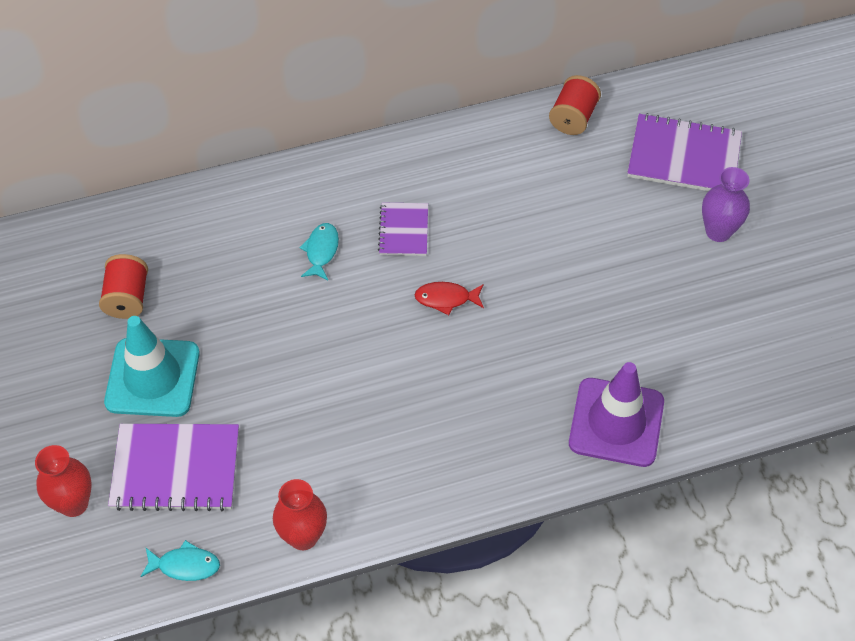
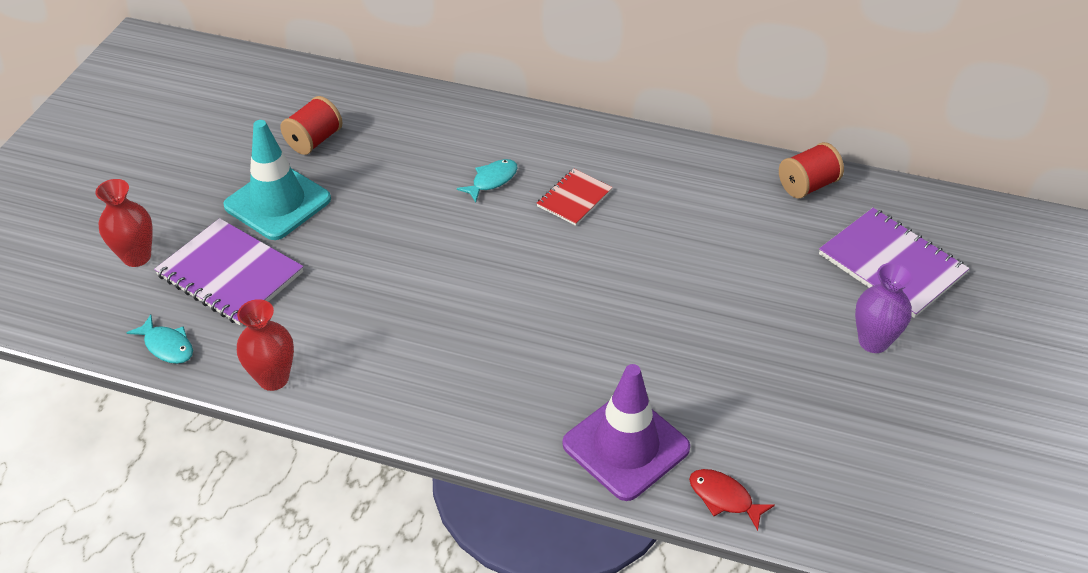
camera: 35 degrees right, 10 degrees down
purple notebook [378,202,428,256] -> red notebook [536,168,613,226]
red fish [415,282,484,315] -> red fish moved to [689,469,775,531]

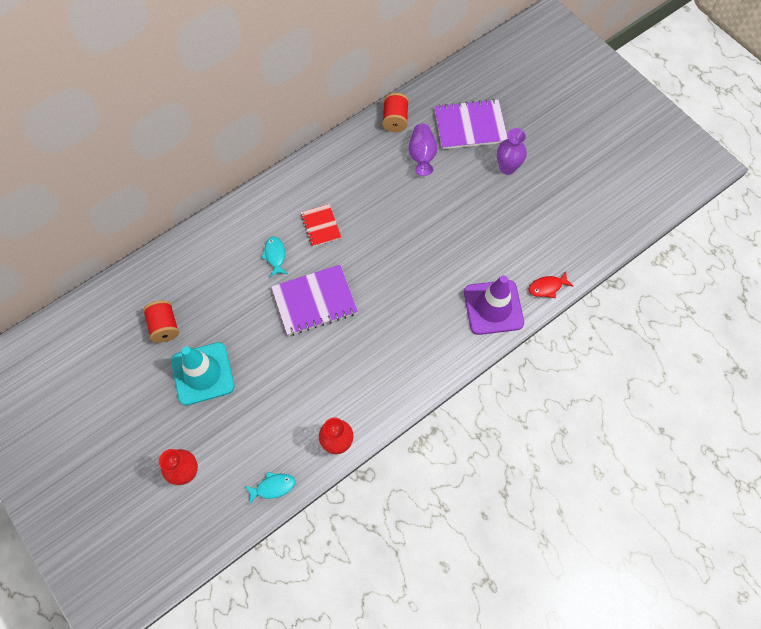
camera: 55 degrees left, 20 degrees up
purple notebook [154,218,303,326] -> purple notebook moved to [271,265,358,336]
none -> purple vase [409,123,438,176]

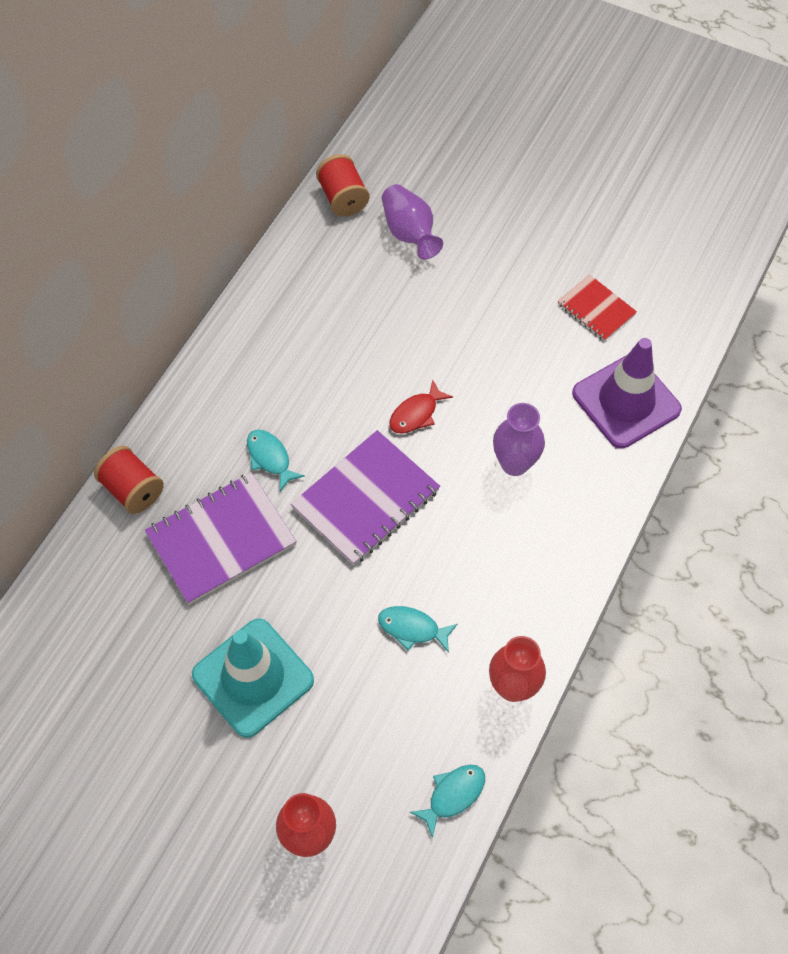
camera: 25 degrees left, 5 degrees down
red spool [143,300,179,343] -> red spool moved to [94,446,164,514]
red notebook [301,204,341,247] -> red notebook moved to [558,275,637,341]
purple notebook [434,99,508,149] -> purple notebook moved to [145,472,297,605]
purple vase [497,128,527,175] -> purple vase moved to [493,403,545,476]
red fish [529,271,574,298] -> red fish moved to [389,380,453,434]
none -> turquoise fish [378,606,458,653]

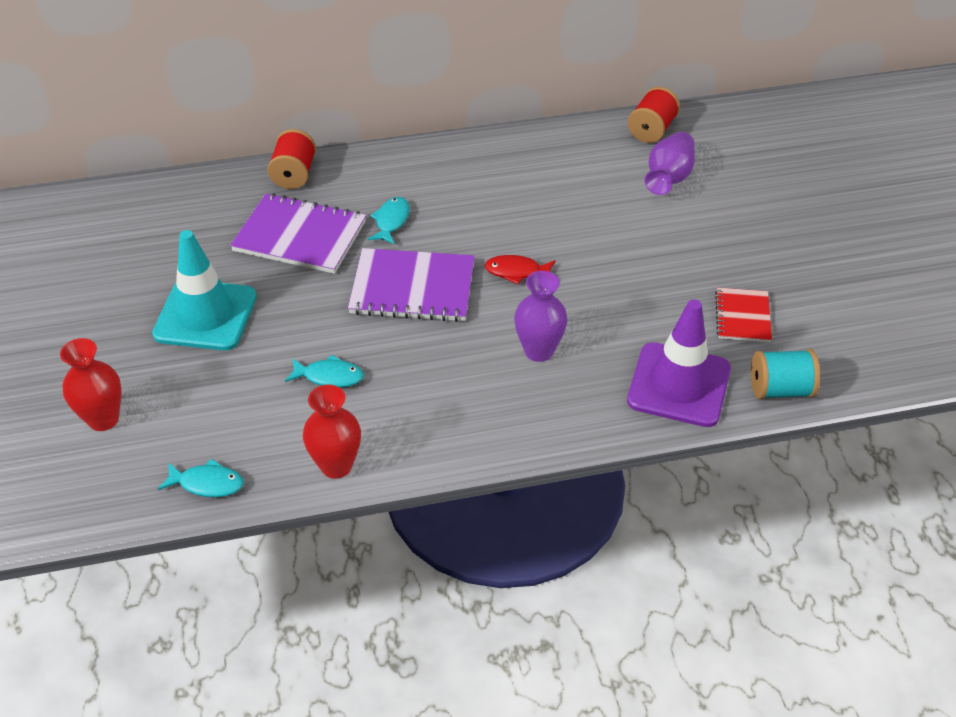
camera: 50 degrees right, 15 degrees down
turquoise fish [378,606,458,653] -> turquoise fish turned 120 degrees clockwise [285,355,364,388]
none -> turquoise spool [751,349,820,399]

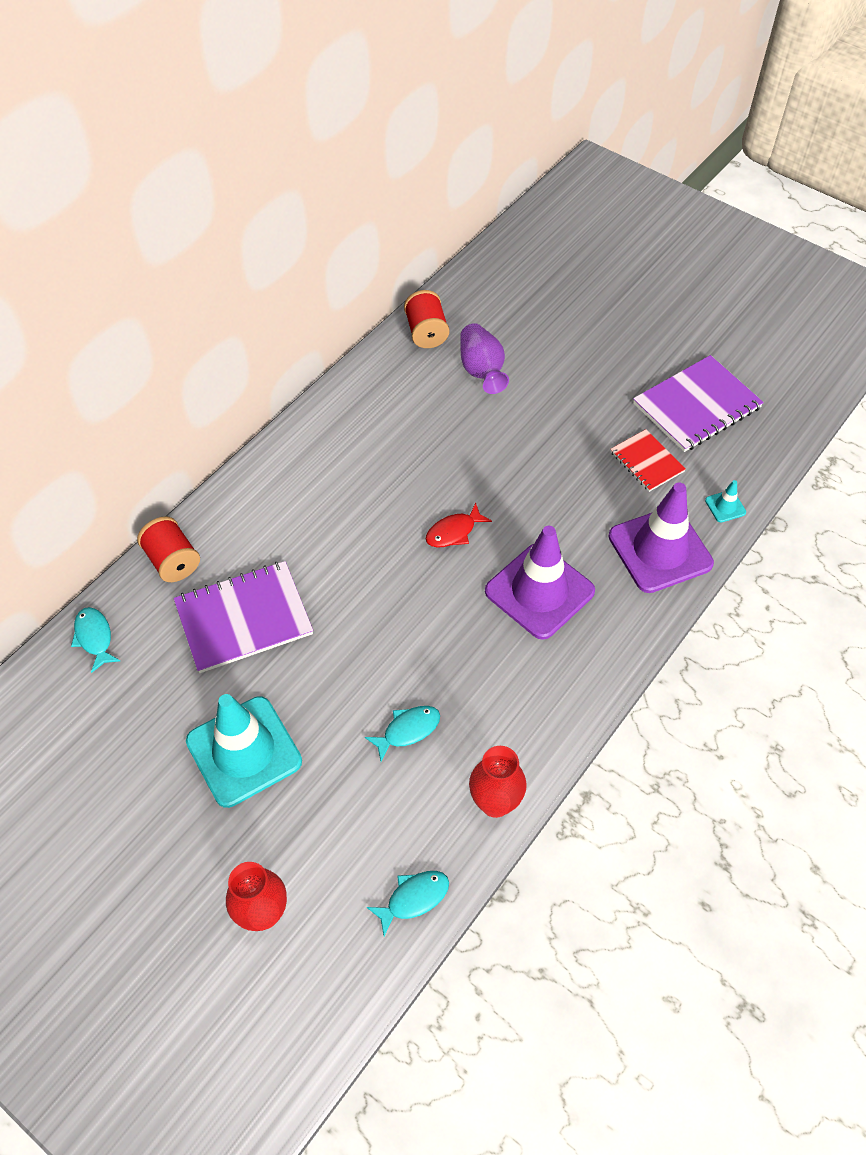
camera: 40 degrees left, 10 degrees up
purple notebook [348,248,475,322] -> purple notebook moved to [633,355,764,452]
turquoise fish [368,197,410,245] -> turquoise fish moved to [71,607,120,673]
purple vase [514,271,568,362] -> purple traffic cone [485,526,595,640]
turquoise spool [751,349,820,399] -> turquoise traffic cone [705,480,746,522]

